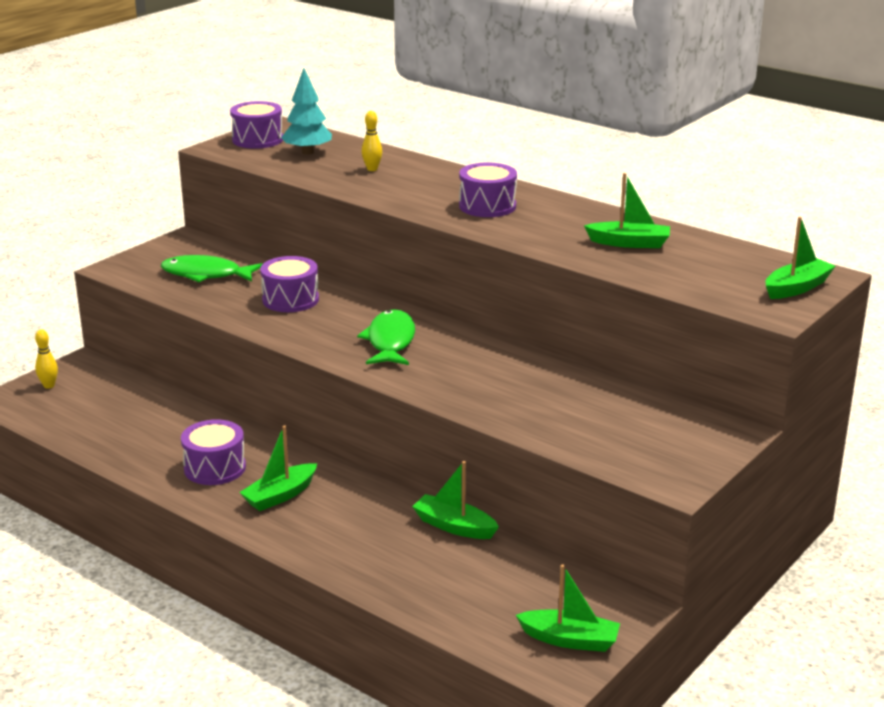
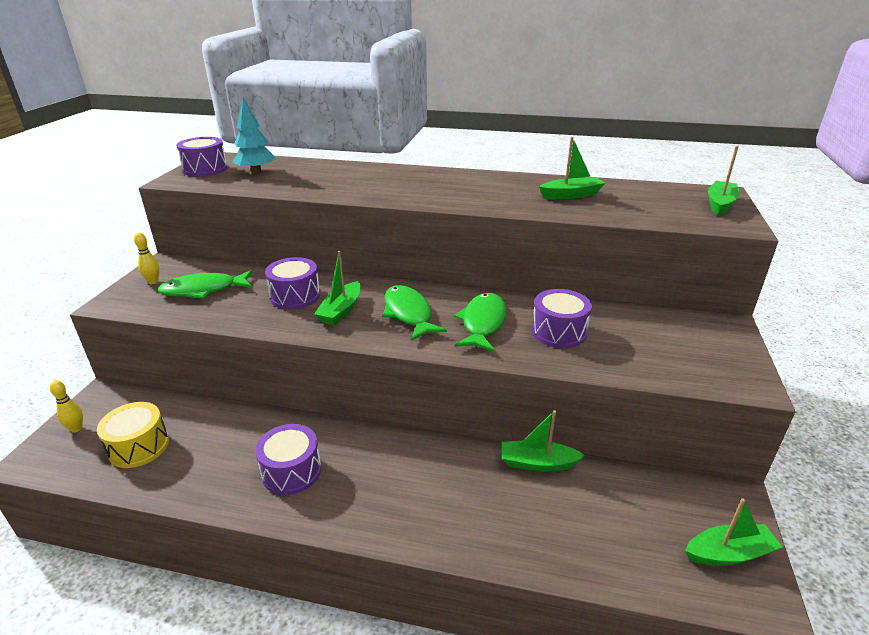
camera: 25 degrees left, 5 degrees up
green boat [239,425,317,511] -> green boat moved to [314,251,361,325]
yellow bowling pin [362,111,382,171] -> yellow bowling pin moved to [134,233,159,284]
purple drum [459,162,517,217] -> purple drum moved to [532,289,592,348]
none -> yellow drum [97,402,169,468]
none -> green fish [454,293,507,352]

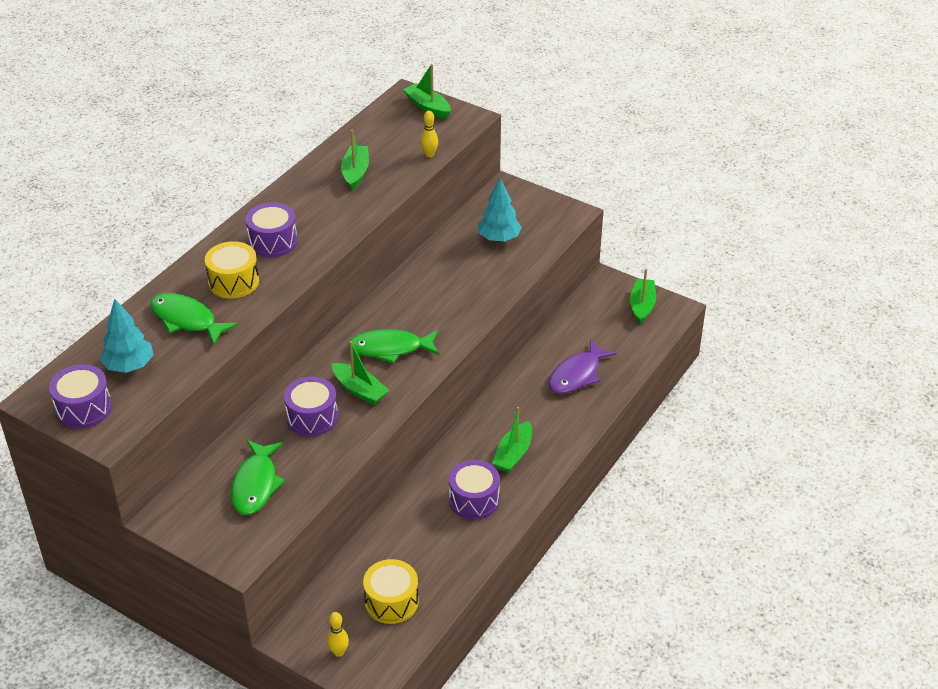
camera: 70 degrees left, 10 degrees up
yellow bowling pin [134,233,159,284] -> yellow bowling pin moved to [421,111,438,157]
green fish [454,293,507,352] -> green fish moved to [150,293,238,345]
green boat [502,410,585,472] -> green boat moved to [492,407,532,473]
purple drum [532,289,592,348] -> purple drum moved to [245,202,298,257]
none -> yellow drum [205,241,259,299]
none -> turquoise tree [478,178,522,242]
none -> purple fish [548,340,616,394]

